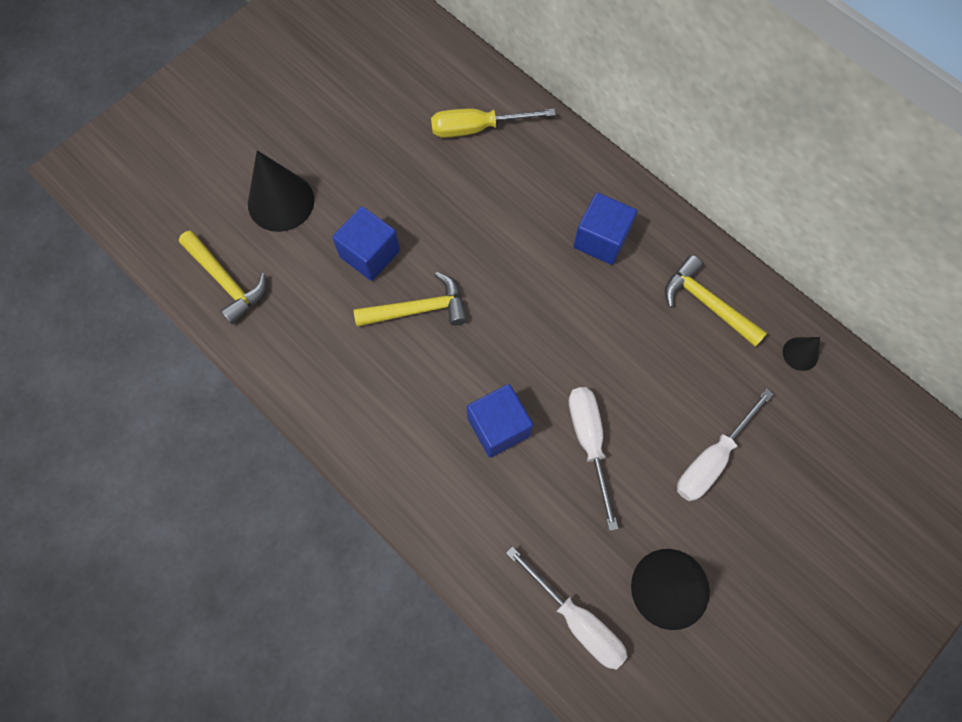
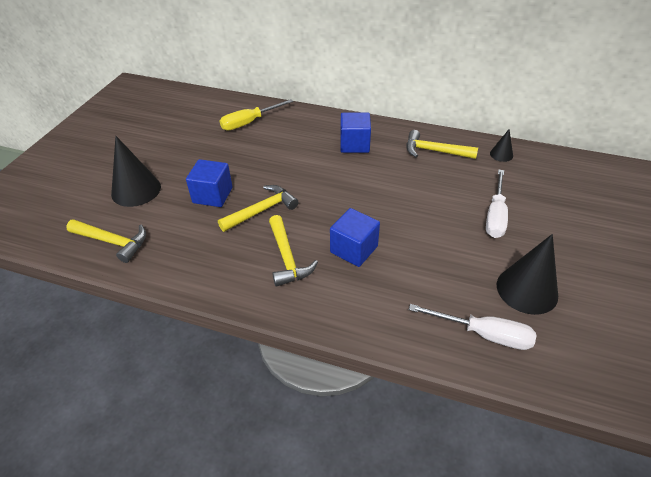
camera: 25 degrees left, 25 degrees down
white screwdriver [569,387,618,531] -> none
none -> yellow hammer [269,215,318,287]

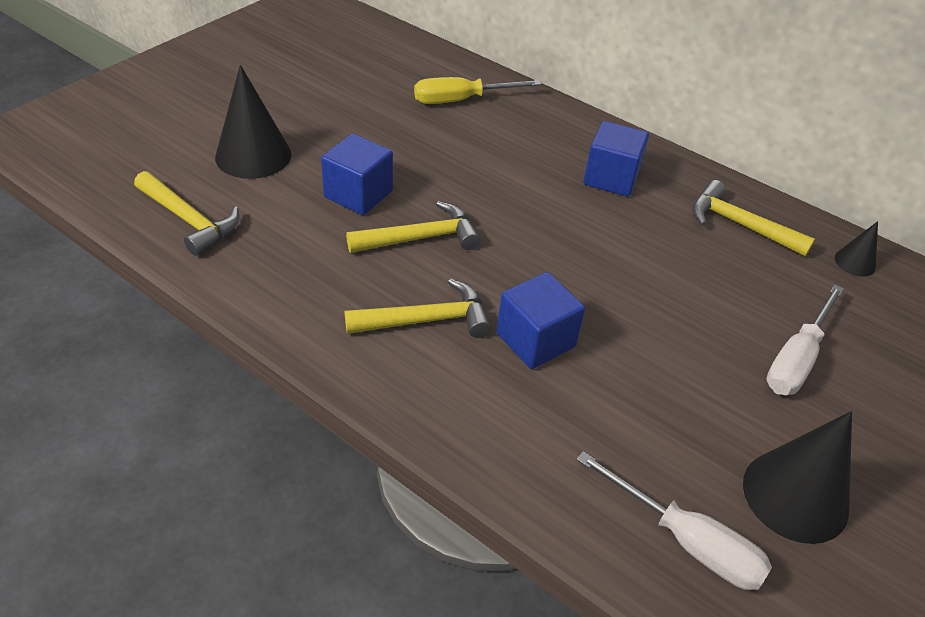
camera: 15 degrees right, 0 degrees up
yellow hammer [269,215,318,287] -> yellow hammer turned 105 degrees counterclockwise [345,278,492,338]

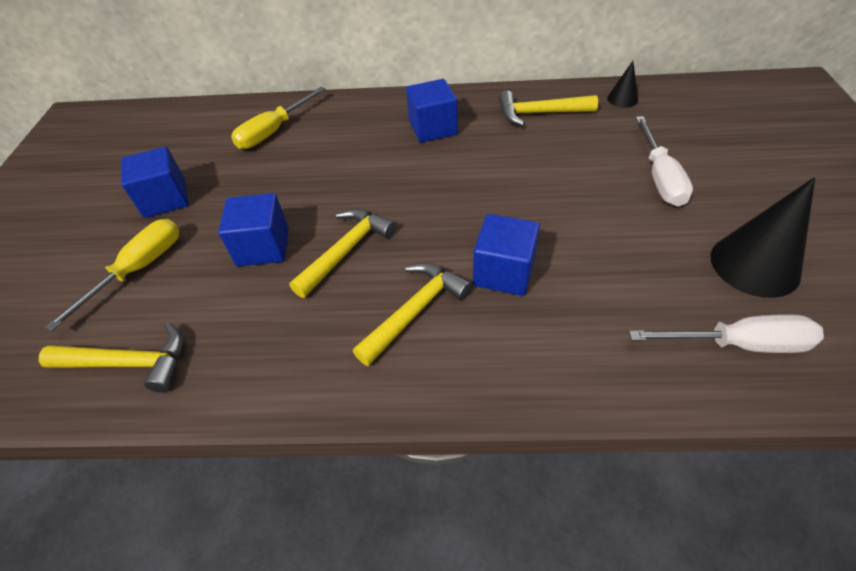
camera: 30 degrees left, 5 degrees up
black cone [215,65,292,179] -> yellow screwdriver [45,219,179,331]
none -> blue cube [121,147,189,218]

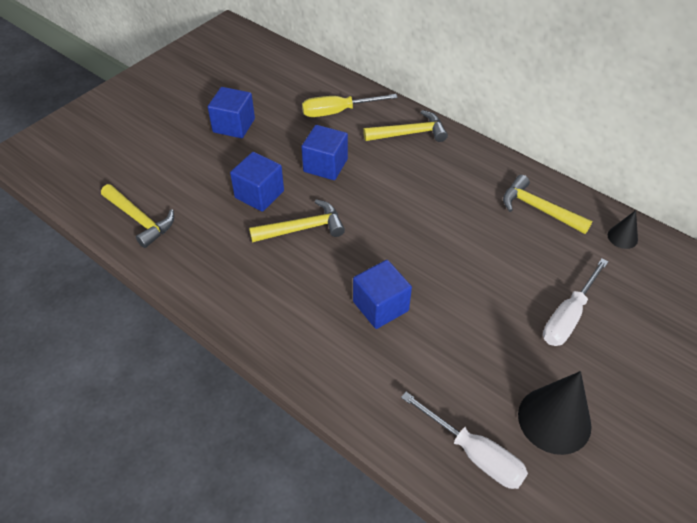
camera: 35 degrees right, 0 degrees up
yellow screwdriver [45,219,179,331] -> none
yellow hammer [353,262,472,366] -> yellow hammer moved to [363,110,448,142]
blue cube [406,79,458,143] -> blue cube moved to [301,125,348,180]

